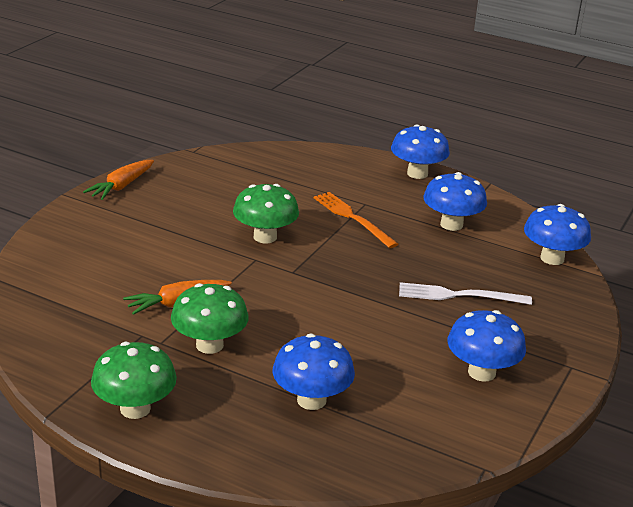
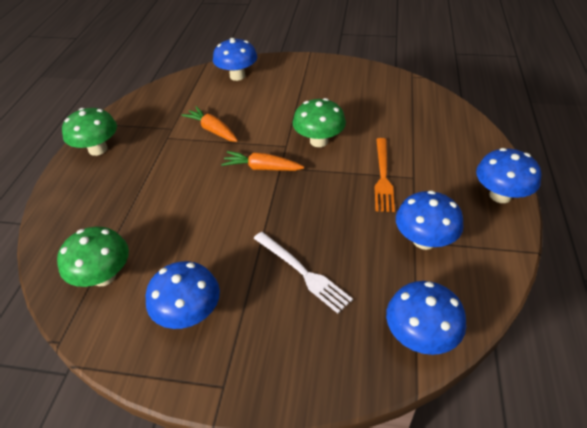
camera: 75 degrees right, 15 degrees up
orange carrot [83,160,154,200] -> orange carrot moved to [221,151,304,171]
green mushroom [171,283,249,354] -> green mushroom moved to [57,227,129,287]
blue mushroom [272,334,355,410] -> blue mushroom moved to [213,38,257,81]
orange fork [314,192,398,248] -> orange fork turned 150 degrees clockwise [375,138,395,212]
white fork [399,282,532,305] -> white fork turned 150 degrees clockwise [253,232,353,313]

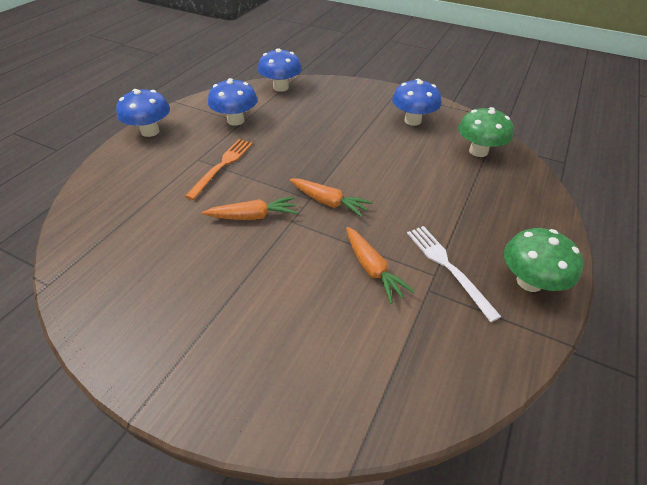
camera: 165 degrees left, 0 degrees up
blue mushroom [213,38,257,81] -> none
white fork [253,232,353,313] -> white fork moved to [407,226,501,322]
green mushroom [293,98,346,147] -> orange carrot [202,197,297,220]

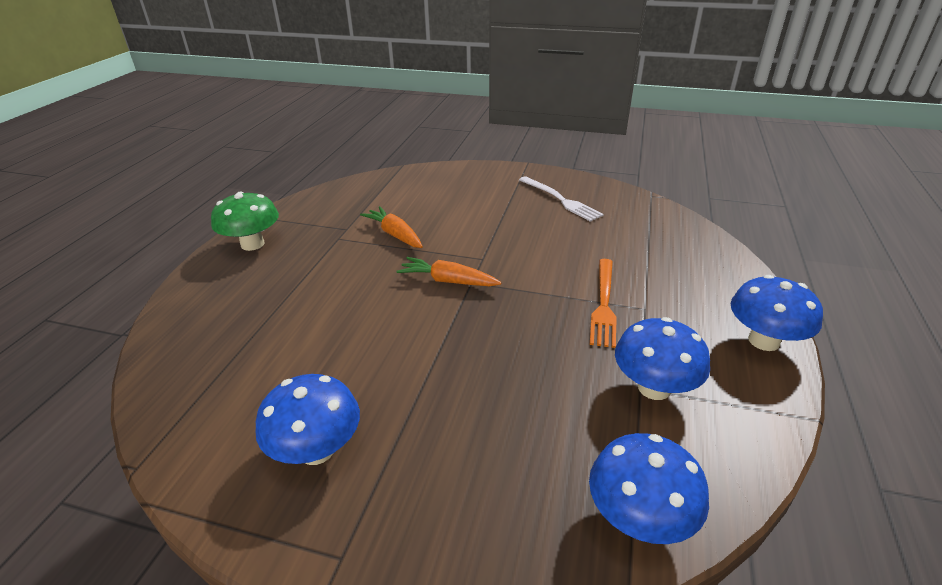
camera: 170 degrees right, 10 degrees down
orange carrot [202,197,297,220] -> none
white fork [407,226,501,322] -> white fork moved to [519,176,604,222]
green mushroom [458,107,514,157] -> none

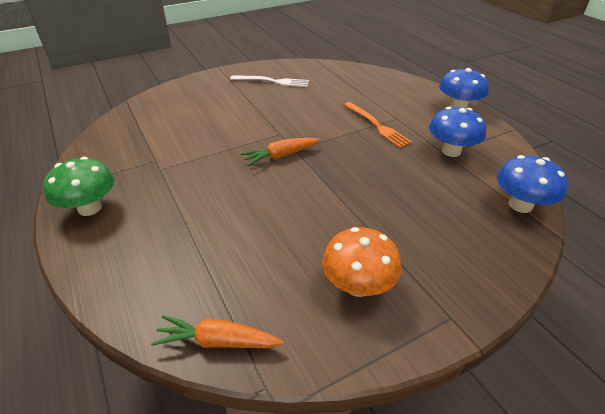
camera: 45 degrees left, 5 degrees up
blue mushroom [255,374,360,465] -> orange mushroom [322,227,402,297]
orange carrot [360,206,423,248] -> orange carrot moved to [151,315,284,348]

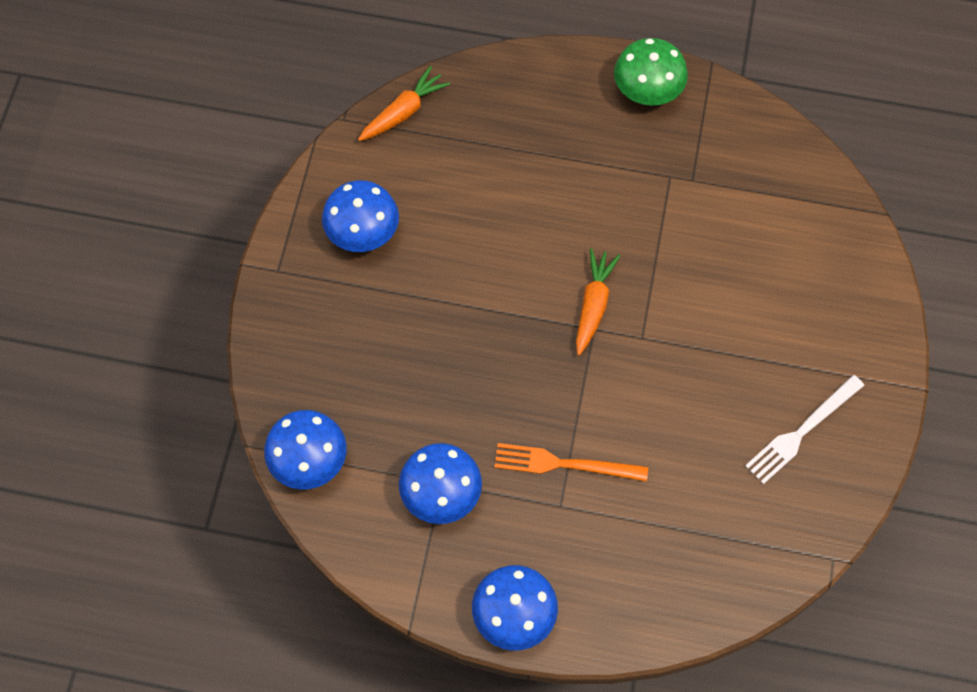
camera: 130 degrees right, 25 degrees up
orange mushroom [322,227,402,297] -> blue mushroom [322,180,399,252]

